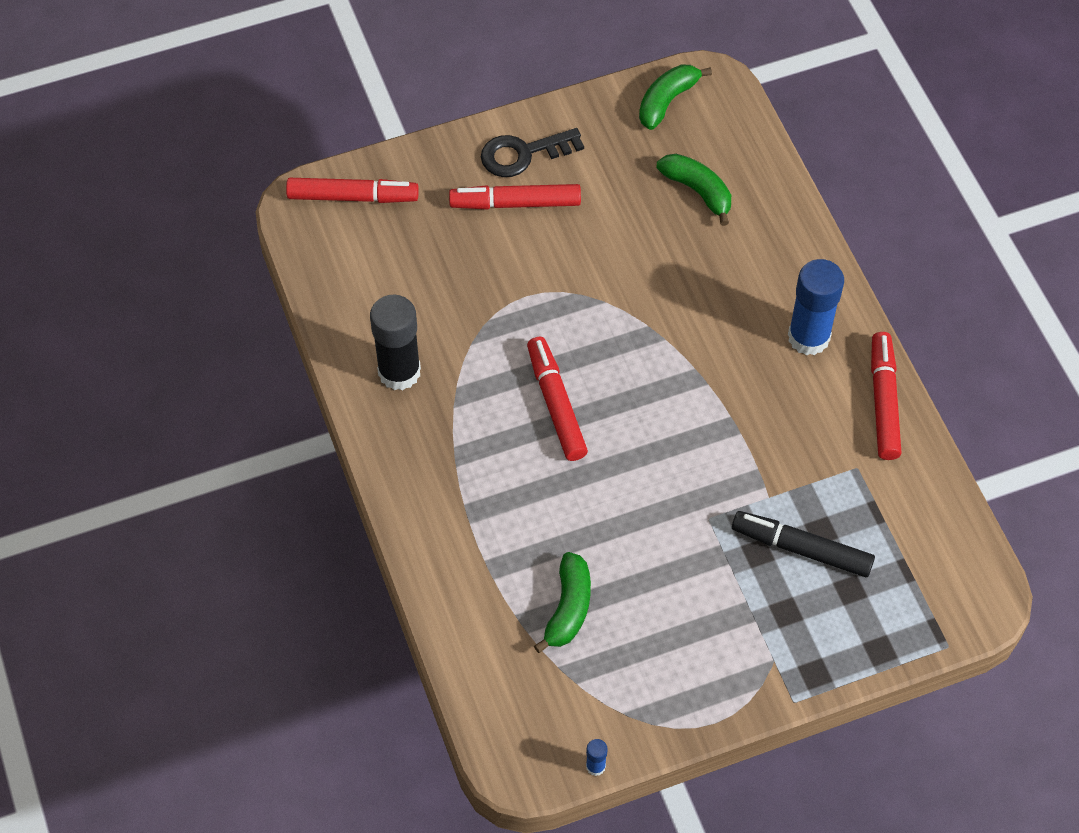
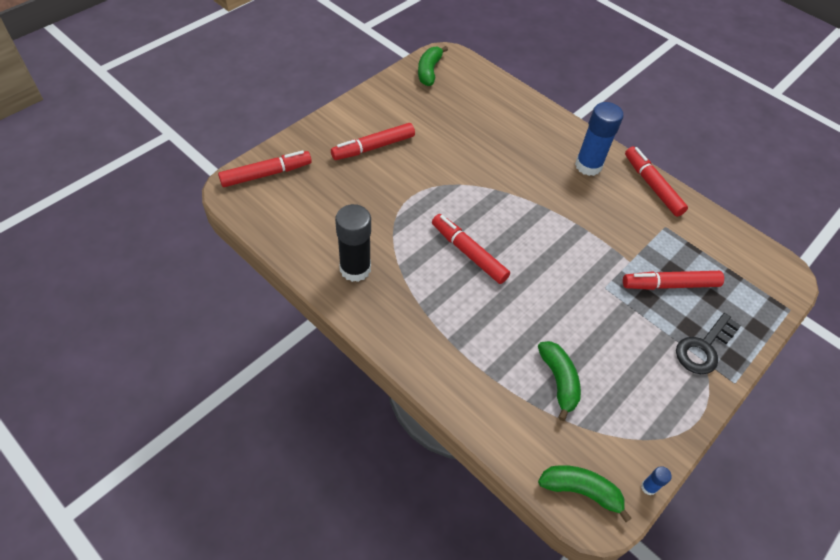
camera: 30 degrees left, 5 degrees down
black key [481,128,584,177] -> black key moved to [676,313,741,374]
green banana [657,154,731,226] -> green banana moved to [538,465,632,522]
black marker [732,511,875,577] -> red marker [623,271,724,290]

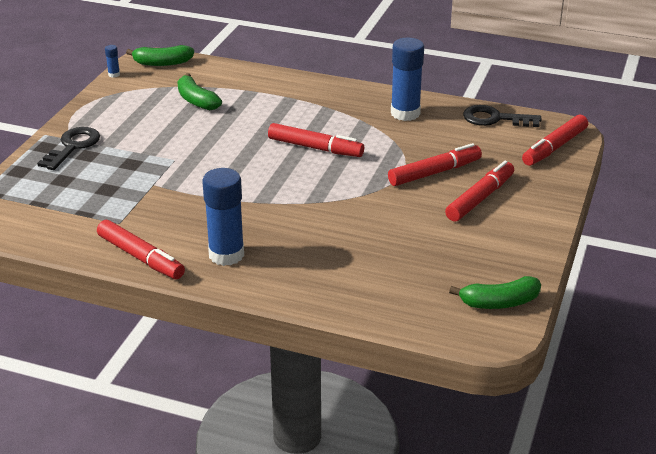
camera: 160 degrees right, 20 degrees down
black glue stick [335,204,371,282] -> blue glue stick [391,38,424,121]
green banana [418,46,448,86] -> green banana turned 90 degrees clockwise [449,276,541,309]
red marker [623,271,724,290] -> red marker moved to [388,143,482,186]
none -> black key [463,105,541,127]

